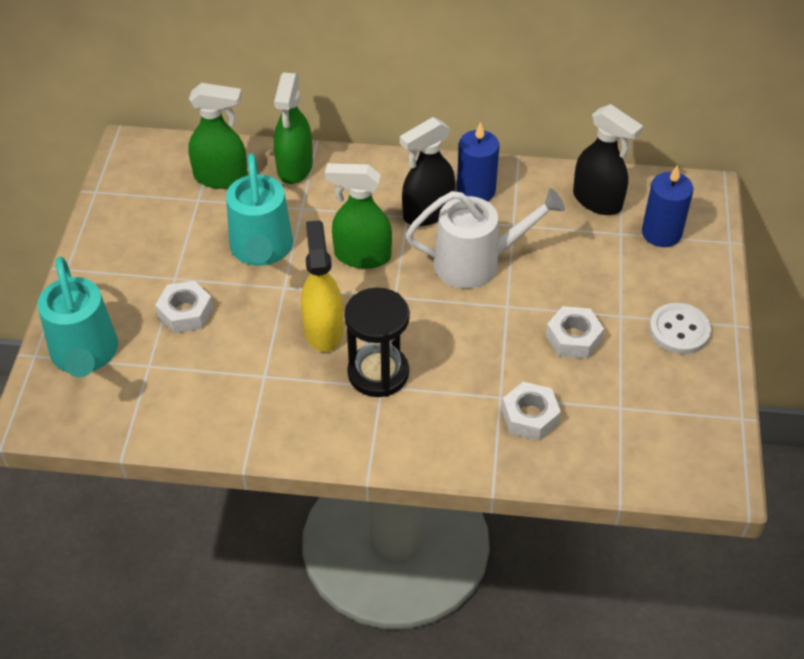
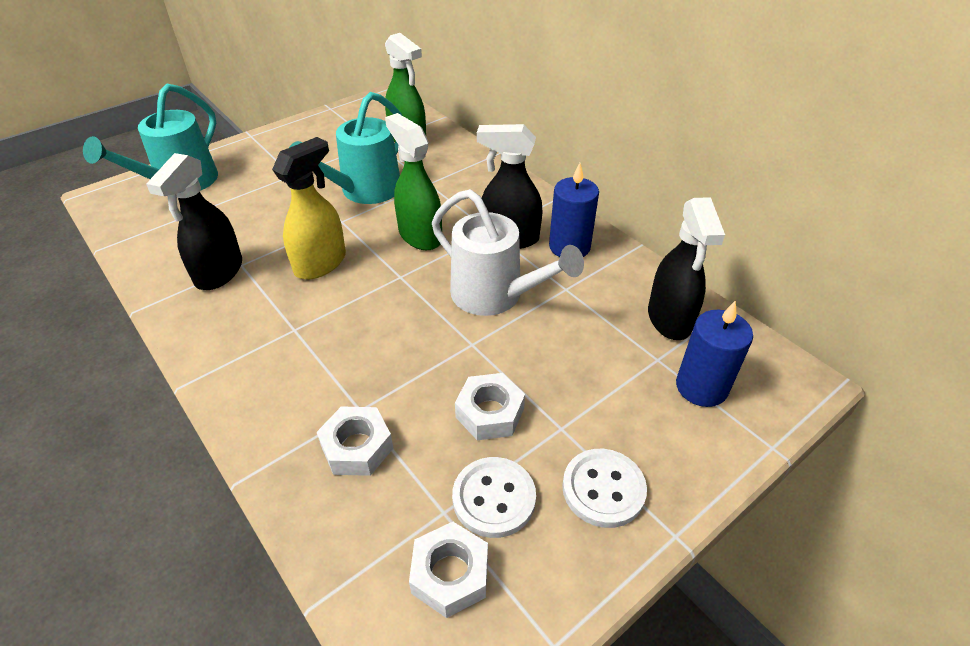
camera: 45 degrees right, 5 degrees down
white nut [155,281,213,333] -> white nut moved to [409,522,488,618]
green spray bottle [274,72,313,184] -> none
black hourglass [344,288,410,397] -> none
none -> black spray bottle [146,153,242,290]
none -> white button [452,457,536,538]

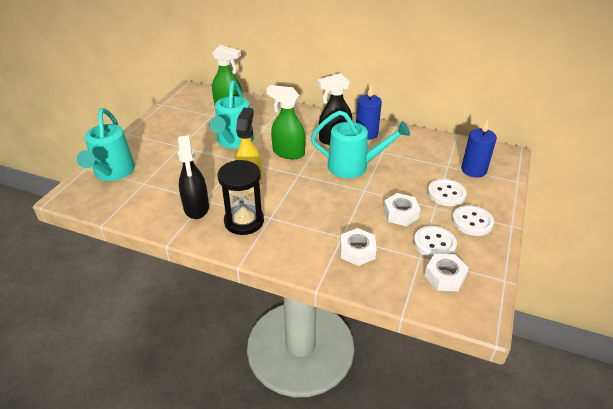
camera: 30 degrees left, 5 degrees down
white watering can [432,189,584,316] -> turquoise watering can [311,110,410,178]
black spray bottle [648,197,725,340] -> none
none -> black hourglass [217,160,264,235]
none -> white button [428,179,467,206]

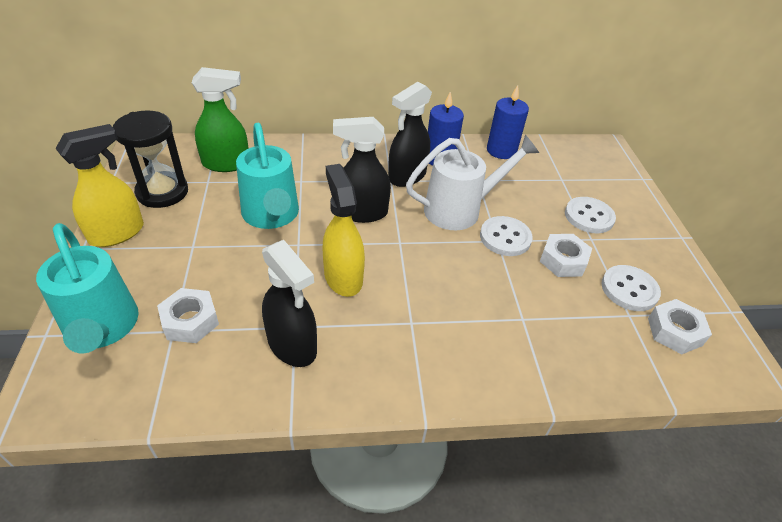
camera: 30 degrees left, 5 degrees up
black hourglass [217,160,264,235] -> black hourglass moved to [113,111,188,208]
green spray bottle [267,85,306,159] -> black spray bottle [333,117,391,223]
turquoise watering can [311,110,410,178] -> white watering can [406,135,539,230]
white nut [340,228,377,266] -> white nut moved to [157,288,219,343]
white button [452,205,494,236] -> white button moved to [480,216,533,256]
blue candle [461,119,497,178] -> blue candle moved to [487,85,529,159]
none -> yellow spray bottle [55,124,144,247]

